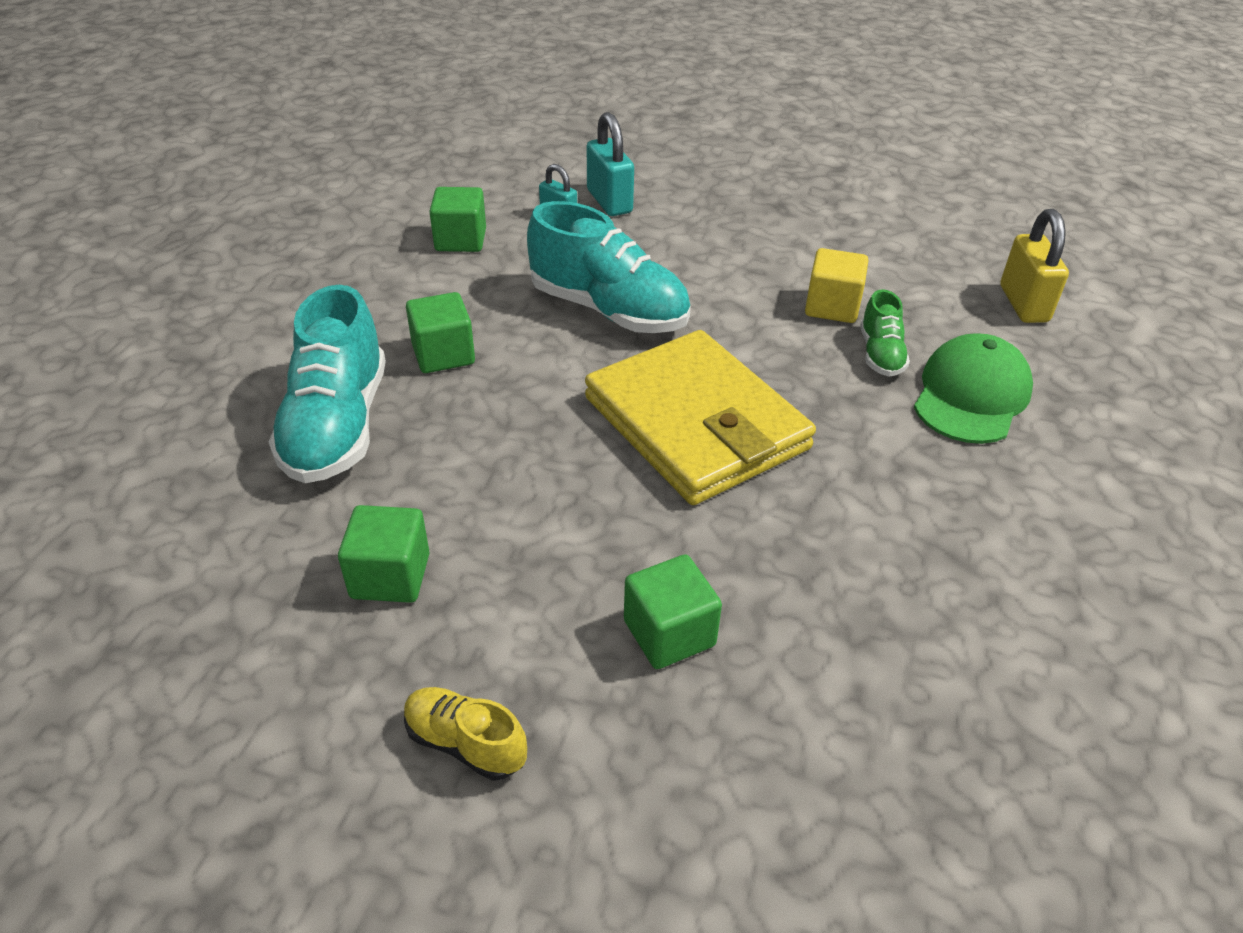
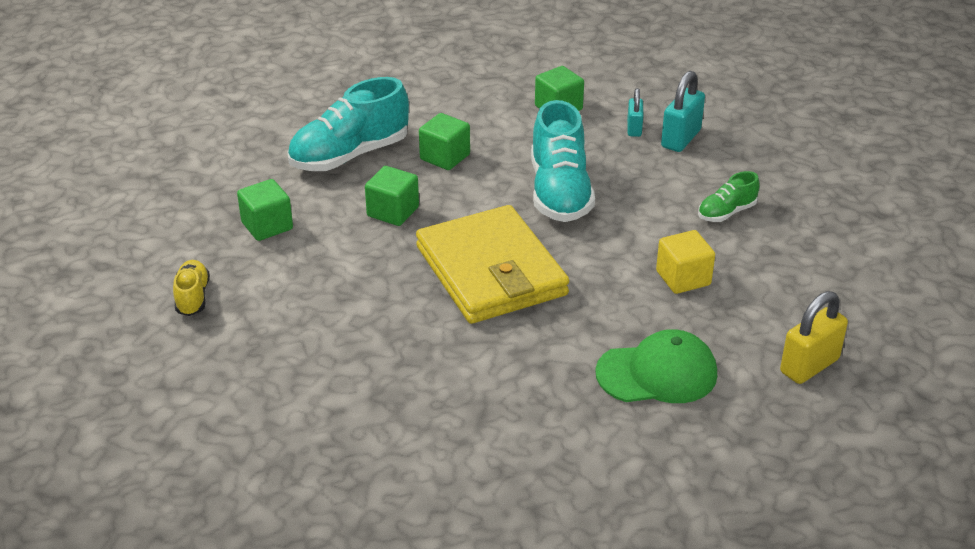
camera: 55 degrees right, 5 degrees down
yellow wallet [585,330,816,505] -> yellow wallet turned 45 degrees counterclockwise [416,205,569,324]
green cube [624,554,722,669] -> green cube moved to [365,166,419,226]
green shoe [860,289,910,376] -> green shoe moved to [698,171,760,222]

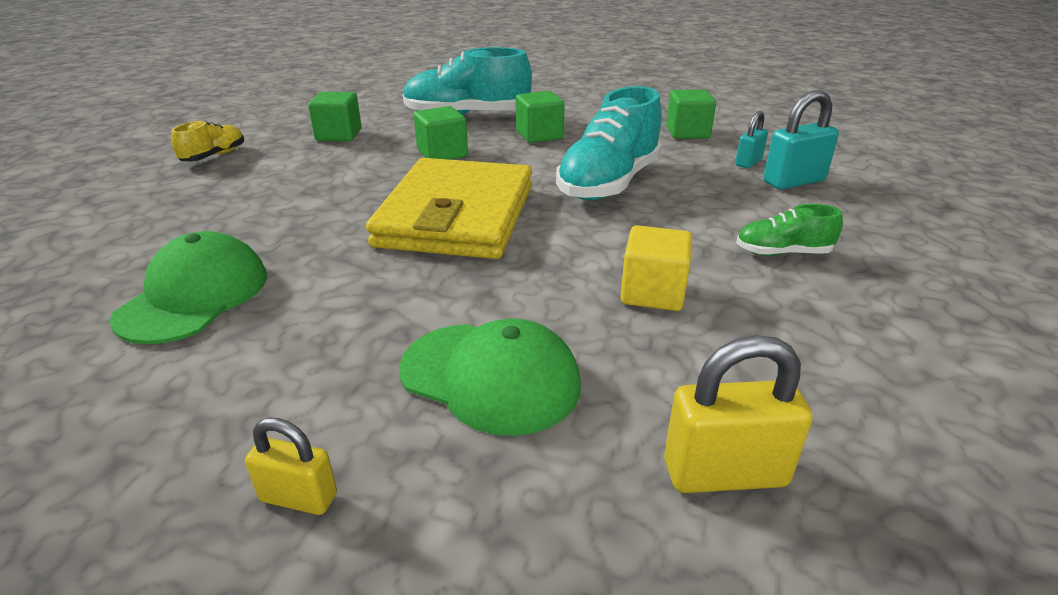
camera: 35 degrees right, 5 degrees down
none -> green cap [110,231,267,344]
none -> yellow padlock [245,418,337,515]

